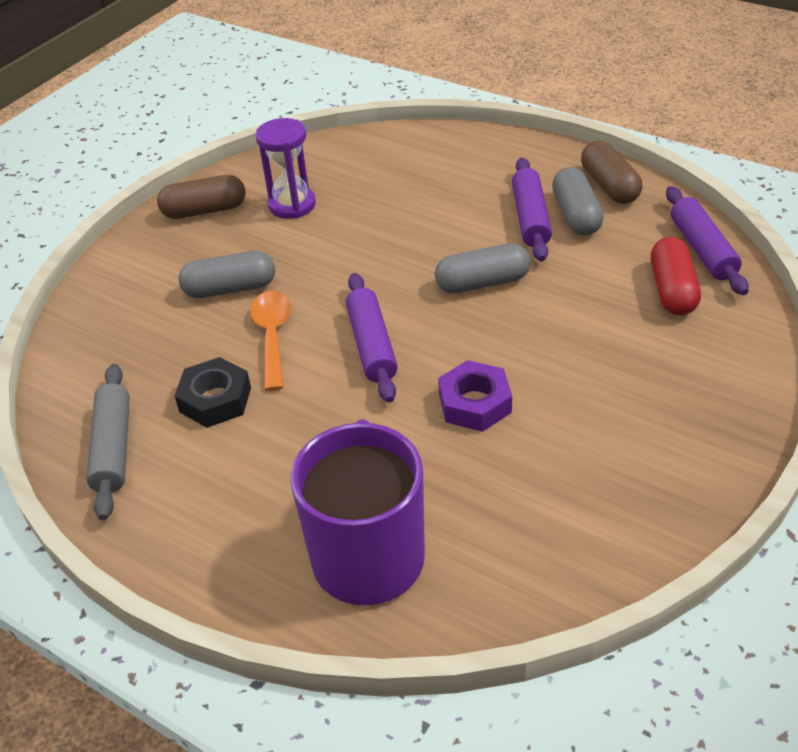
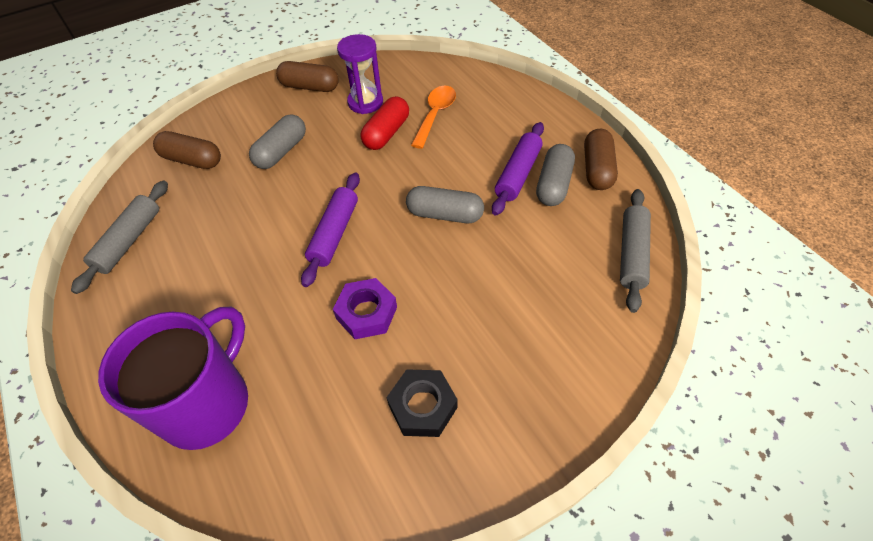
camera: 25 degrees right, 10 degrees up
black nut [175,357,251,428] -> black nut moved to [387,369,458,437]
grey capsule [179,251,275,298] -> grey capsule turned 75 degrees counterclockwise [249,114,306,169]
orange spoon [250,291,291,391] -> orange spoon moved to [411,86,456,149]
red capsule [651,237,701,315] -> red capsule moved to [361,96,409,150]
purple rolling pin [666,186,749,295] -> grey rolling pin [620,189,651,313]
none -> brown capsule [153,131,221,169]

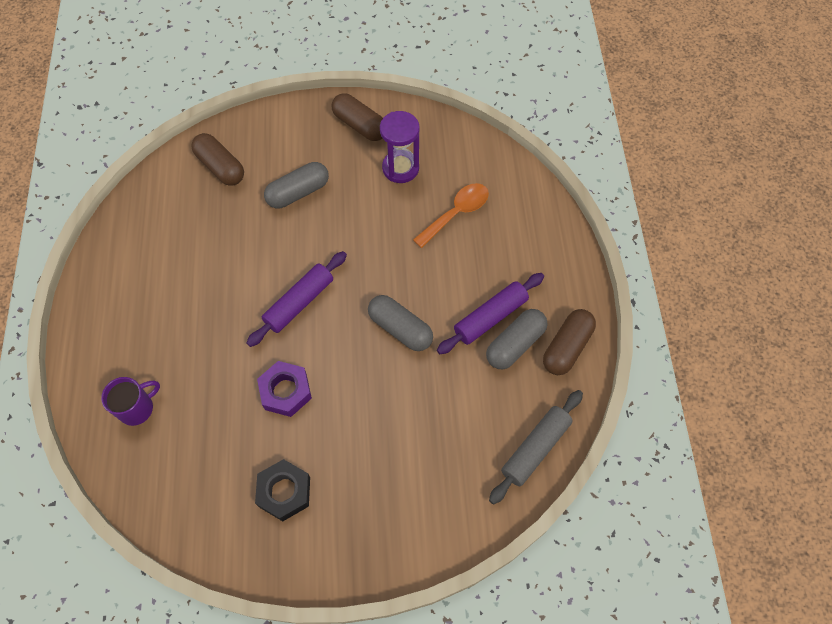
camera: 25 degrees right, 10 degrees up
grey rolling pin [71,181,168,294] -> none
purple mug [98,307,248,450] -> purple mug [101,377,160,426], size x0.49
red capsule [361,96,409,150] -> none

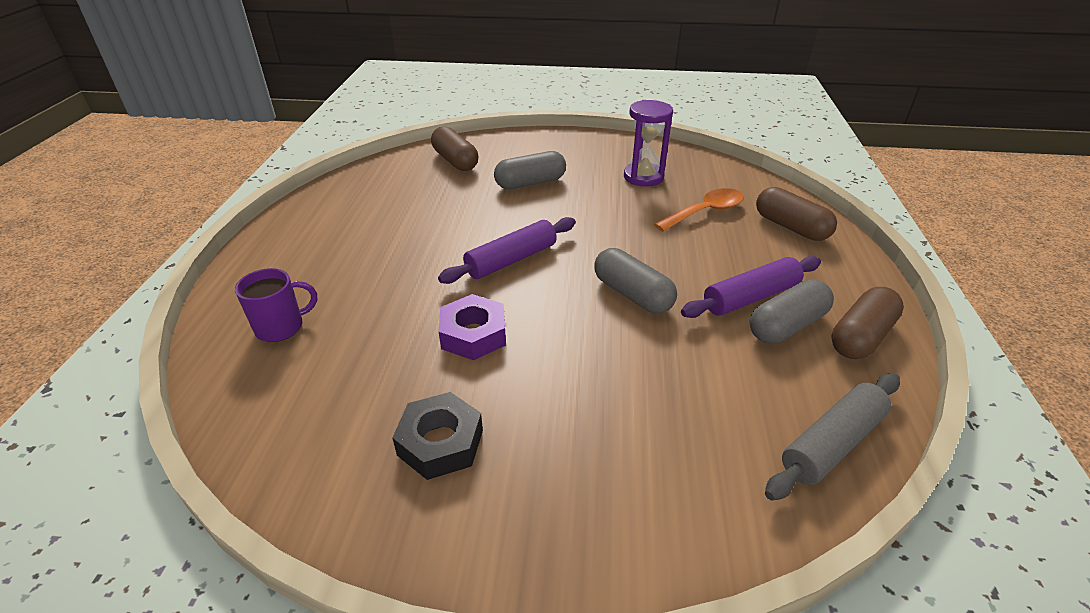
camera: 10 degrees right, 25 degrees down
brown capsule [332,93,383,141] -> brown capsule moved to [756,187,837,241]

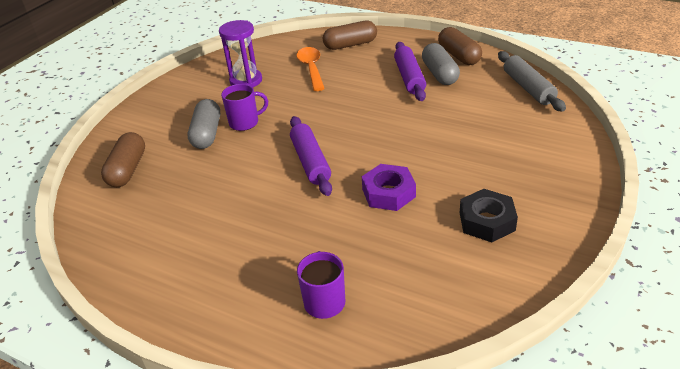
camera: 65 degrees left, 0 degrees up
brown capsule [431,126,478,171] -> brown capsule turned 75 degrees counterclockwise [101,132,145,187]
grey capsule [594,248,677,313] -> none
none -> purple mug [221,84,268,131]

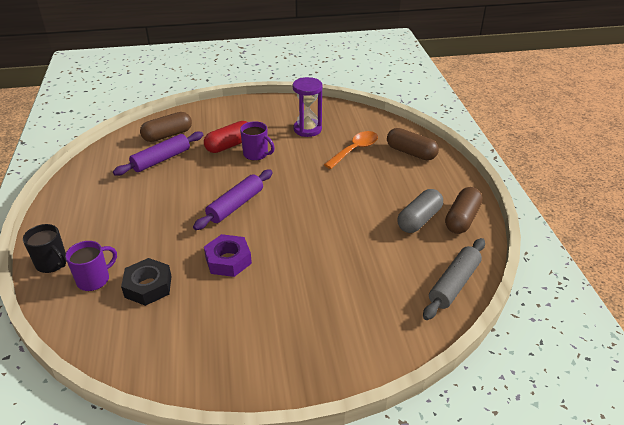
camera: 50 degrees right, 0 degrees up
grey capsule [188,99,220,149] -> red capsule [204,121,247,153]
purple rolling pin [394,42,426,101] -> purple rolling pin moved to [113,131,203,176]
black nut [460,189,518,242] -> black nut moved to [121,258,171,306]
none -> black mug [23,224,67,273]

